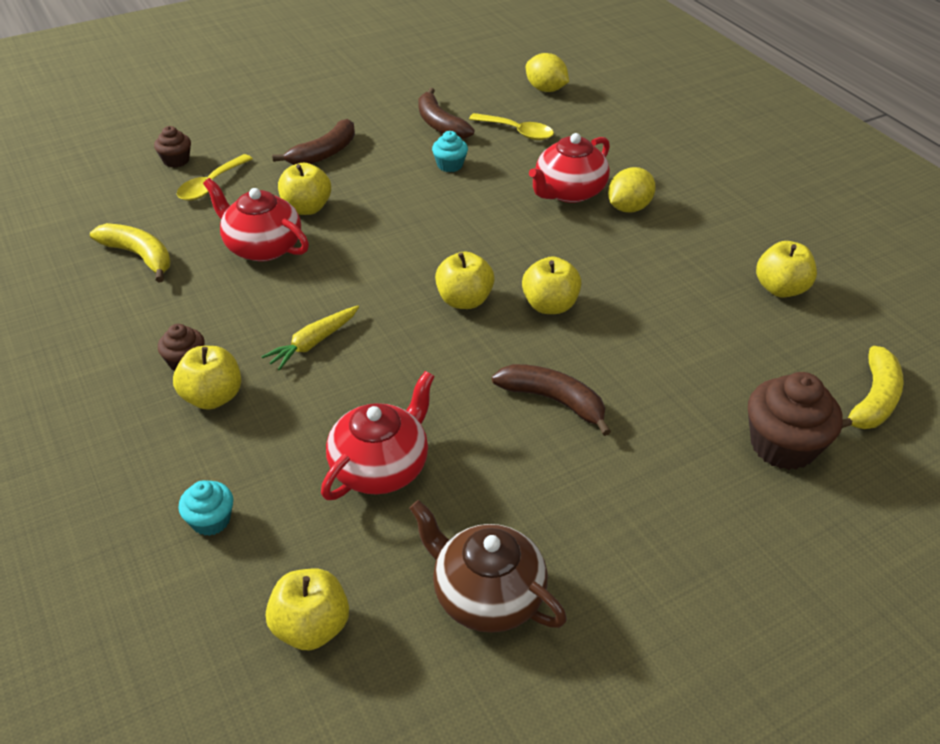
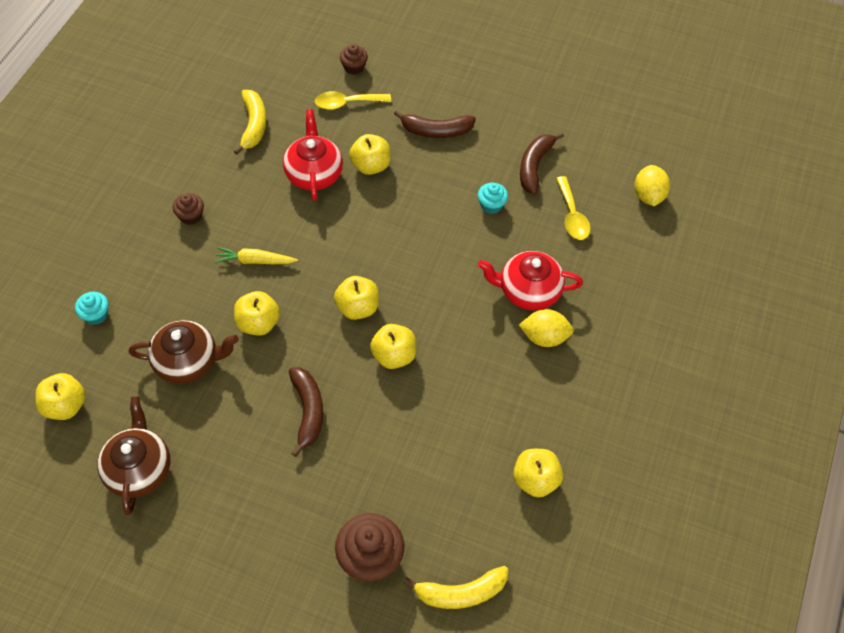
camera: 50 degrees right, 15 degrees up
yellow apple [173,346,241,410] -> yellow apple moved to [234,291,280,336]
red teapot [321,371,435,500] -> brown teapot [129,320,239,384]

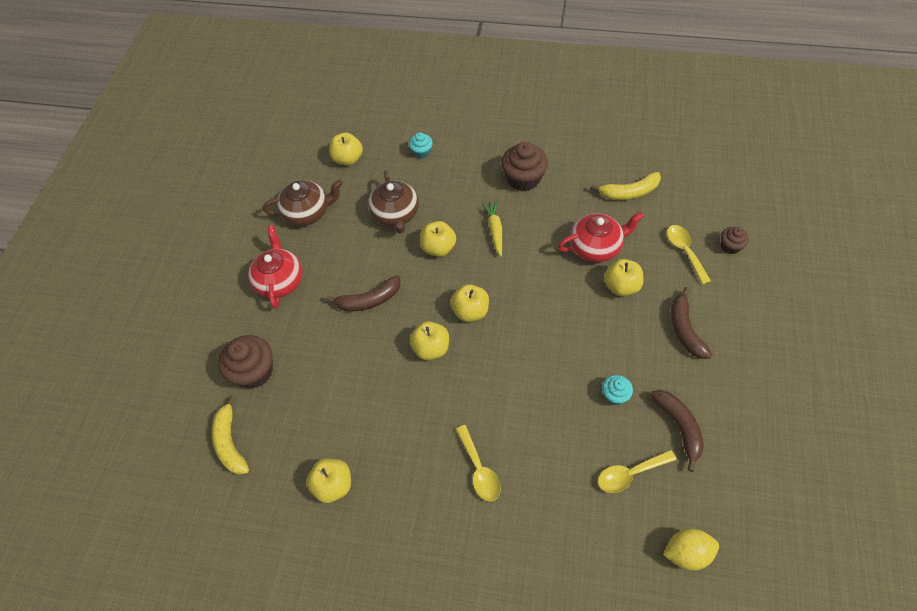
camera: 85 degrees right, 0 degrees up
brown cupcake [173,193,204,225] -> brown cupcake [501,142,548,191], size x1.84
red teapot [478,251,583,310] -> red teapot moved to [248,225,303,309]
yellow lemon [519,309,573,347] -> yellow spoon [456,425,501,501]
brown banana [520,132,564,195] -> brown banana turned 60 degrees clockwise [649,390,704,472]

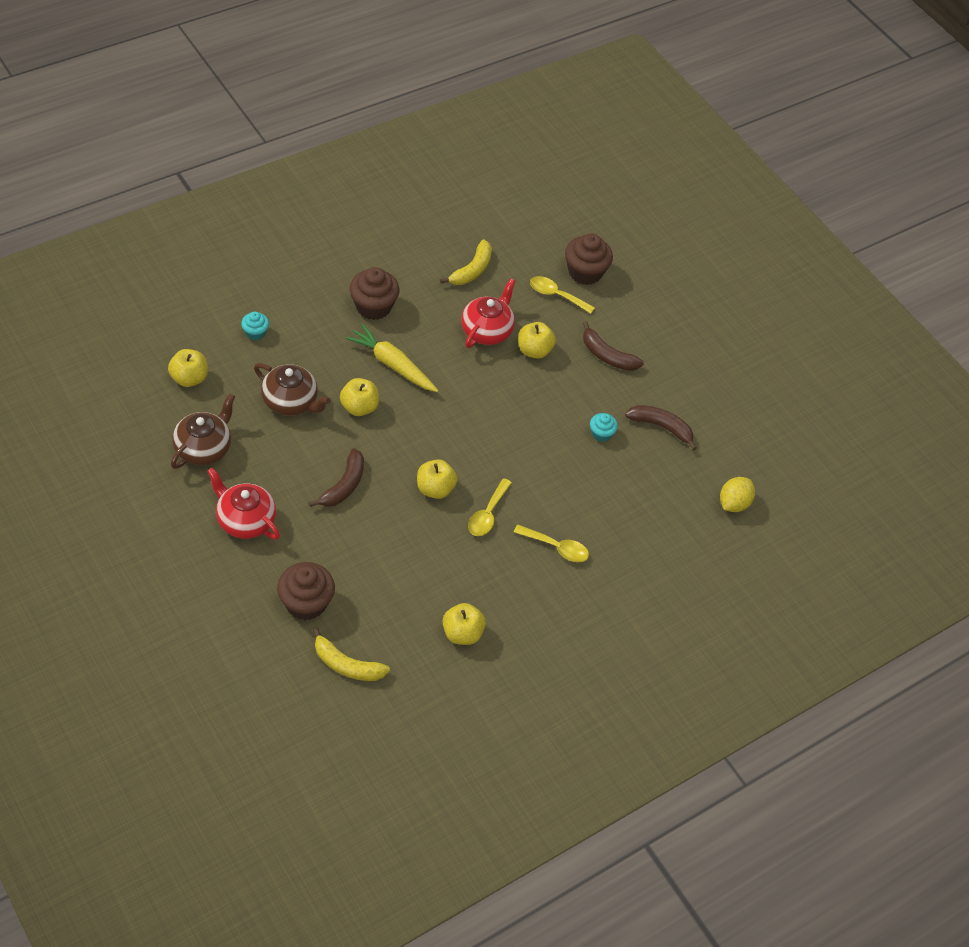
camera: 55 degrees left, 5 degrees down
yellow apple [450,284,489,322] -> none
yellow carrot [482,201,502,256] -> yellow carrot [345,324,438,392], size x1.54
yellow spoon [598,450,677,493] -> yellow spoon moved to [468,478,512,536]
brown cupcake [721,227,749,254] -> brown cupcake [565,234,613,285], size x1.84

